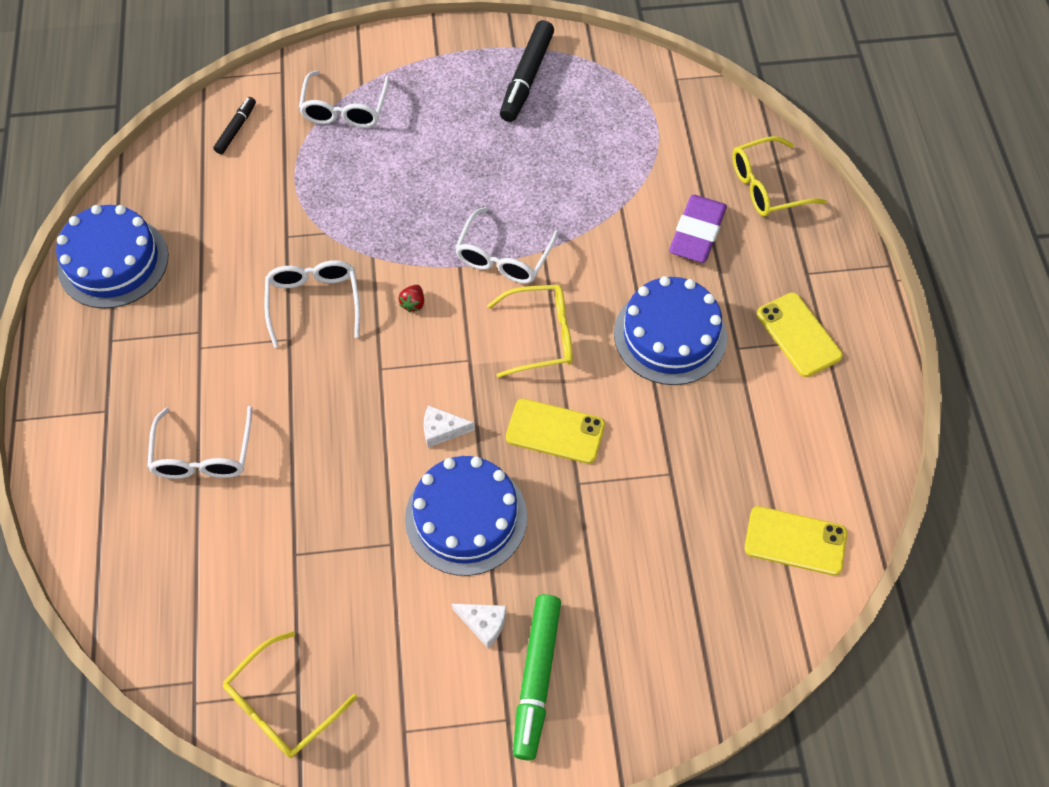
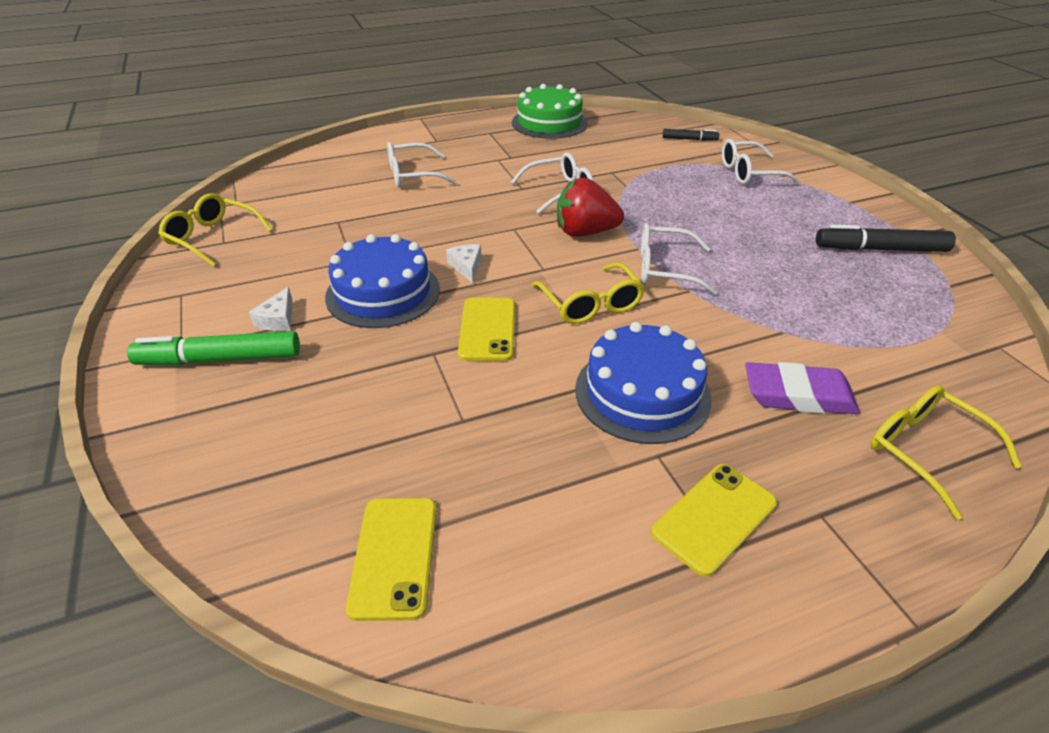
camera: 75 degrees right, 20 degrees down
blue cake [56,205,169,308] -> green cake [512,84,588,139]
red strawberry [399,285,424,313] -> red strawberry [557,178,624,237], size x2.43

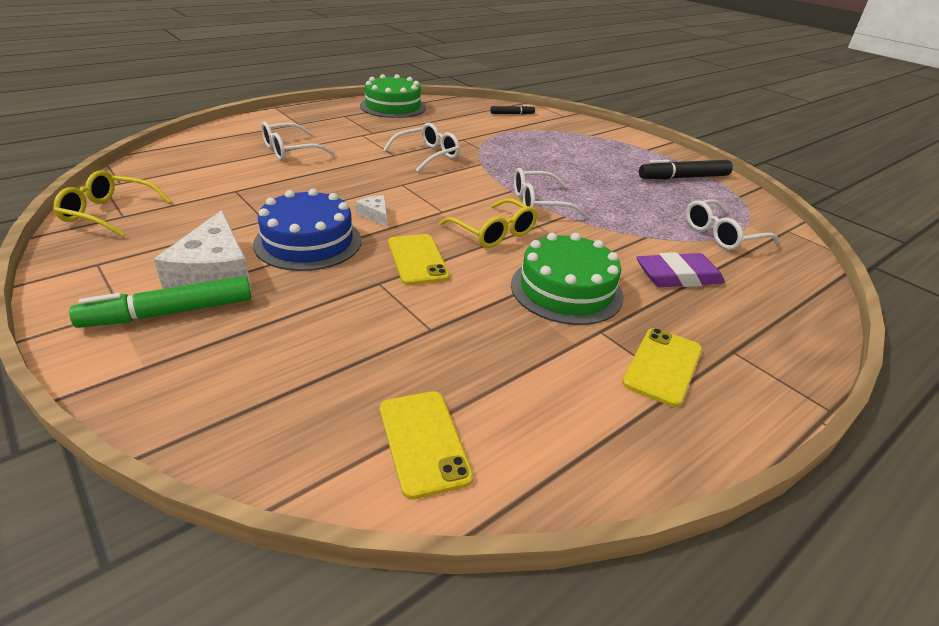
camera: 20 degrees left, 5 degrees down
white cheese [249,287,293,331] -> white cheese [154,210,252,289], size x2.12
red strawberry [557,178,624,237] -> none
blue cake [575,322,712,444] -> green cake [511,233,624,325]
white glasses [722,139,801,185] -> white glasses moved to [686,199,779,250]
yellow glasses [871,385,1022,520] -> none

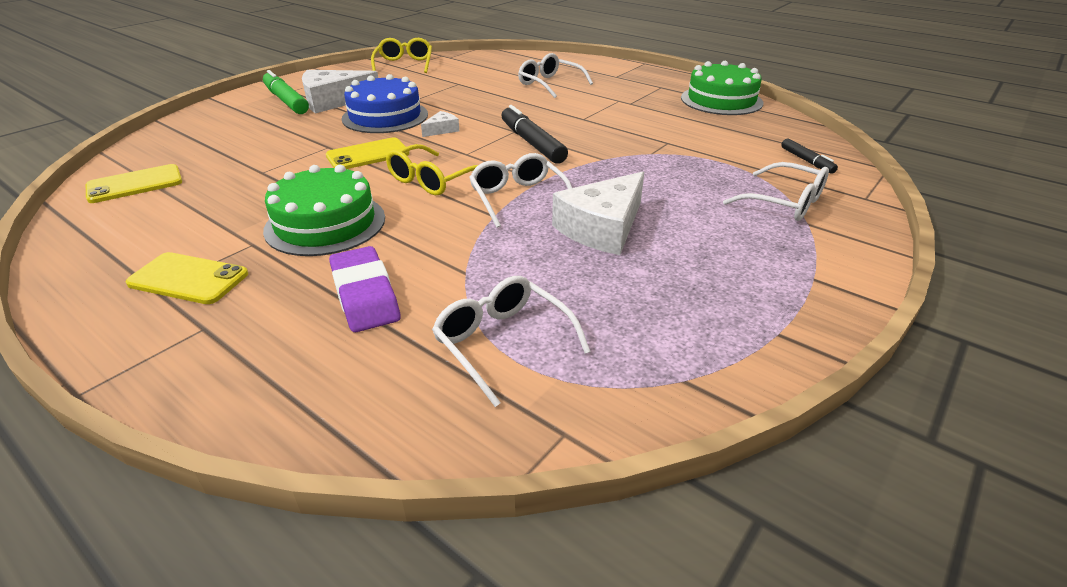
camera: 80 degrees right, 0 degrees up
white glasses [383,123,460,172] -> white glasses moved to [723,162,829,221]
black marker [639,160,733,180] -> black marker moved to [502,105,568,164]
none -> white cheese [552,172,644,255]

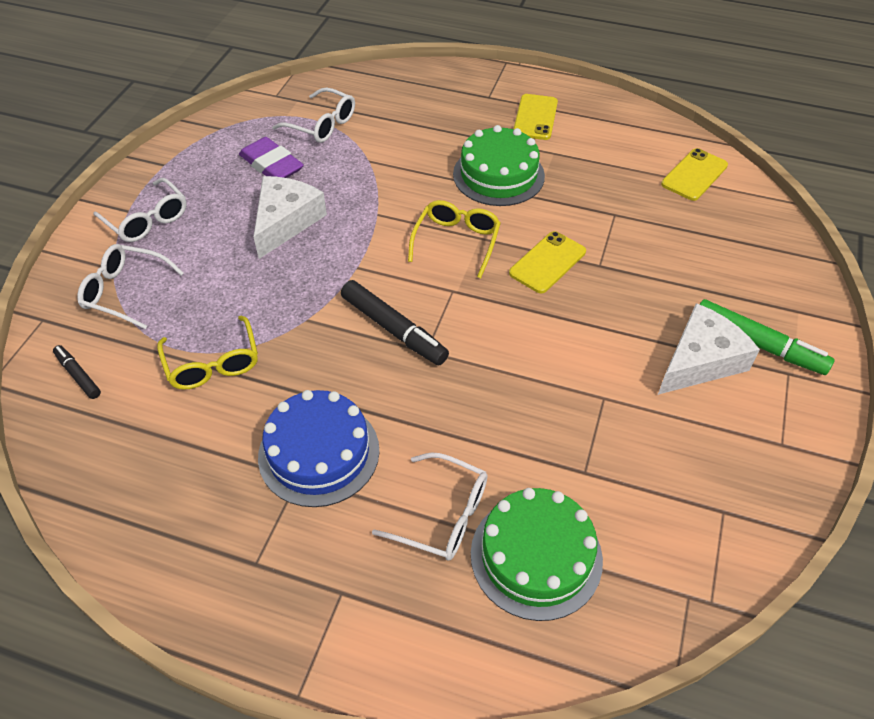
camera: 160 degrees right, 15 degrees up
yellow phone [126,252,248,304] -> yellow phone turned 75 degrees counterclockwise [514,94,558,140]
purple eraser [329,246,400,332] -> purple eraser moved to [239,137,304,178]
blue cake [341,74,428,133] -> blue cake moved to [258,390,380,507]
yellow glasses [371,38,432,73] -> yellow glasses moved to [157,316,258,389]
white cheese [421,111,459,137] -> none
white glasses [469,153,572,228] -> white glasses moved to [93,178,187,242]
green cake [681,61,763,115] -> green cake moved to [471,488,603,621]

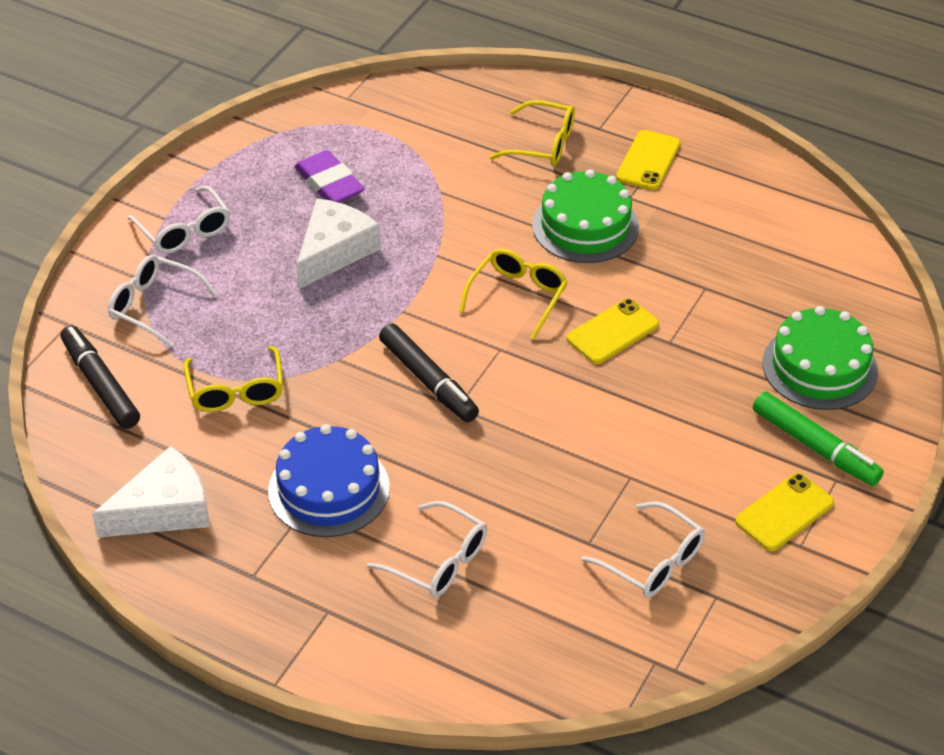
camera: 10 degrees right, 5 degrees down
black marker [53,345,101,399] -> black marker [61,326,140,429], size x1.80
white glasses [272,87,355,143] -> white glasses moved to [581,501,705,597]
green cake [471,488,603,621] -> green cake moved to [762,306,878,410]
white cheese [658,303,760,395] -> white cheese moved to [92,446,210,538]
yellow phone [661,148,728,201] -> yellow phone moved to [735,473,834,551]
none -> yellow glasses [489,100,575,166]

